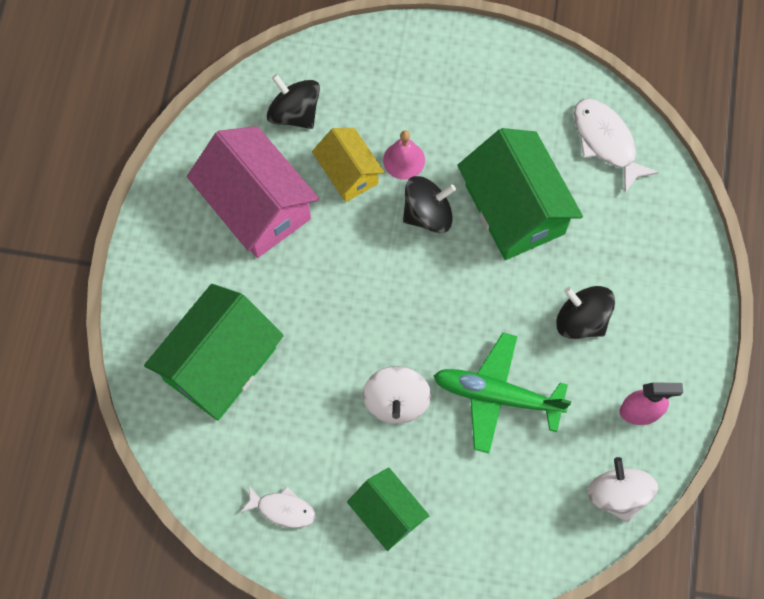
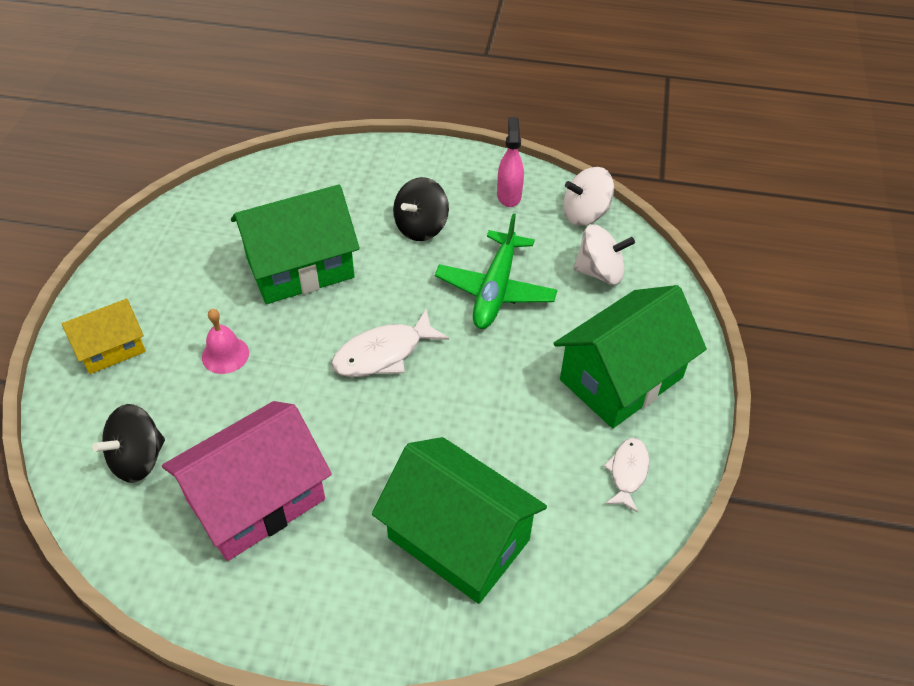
camera: 90 degrees left, 20 degrees down
yellow house [312,128,385,202] -> yellow house moved to [62,299,146,374]
green house [347,468,430,551] -> green house [553,285,707,428], size x1.73
white spinning top [363,366,431,424] -> white spinning top moved to [574,224,635,285]
black spinning top [403,176,456,233] -> none
white fish [574,99,659,193] -> white fish moved to [331,308,449,377]

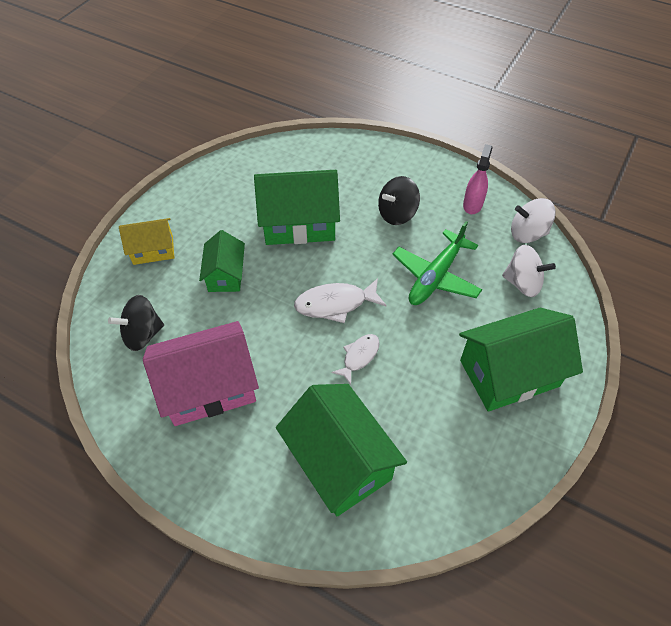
camera: 20 degrees right, 5 degrees up
pink bell [202,309,249,374] -> green house [199,230,245,292]
white fish [603,438,649,513] -> white fish moved to [332,334,380,385]

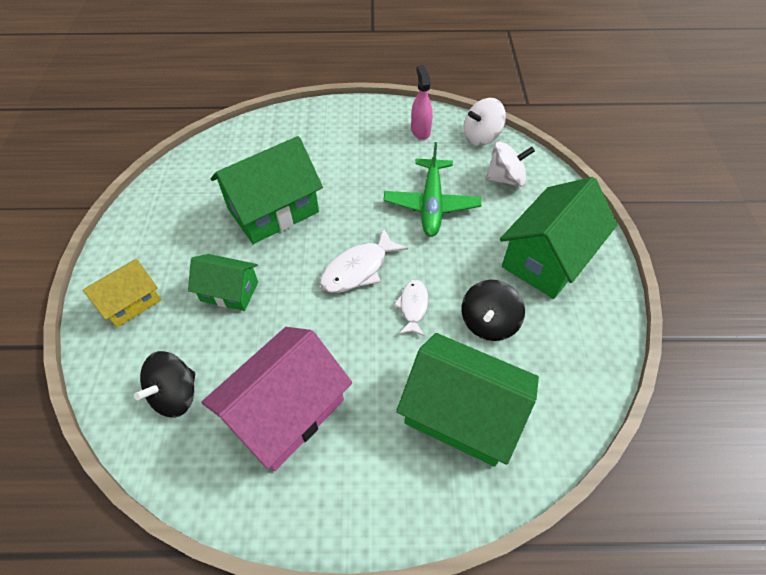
camera: 30 degrees left, 0 degrees up
green house [199,230,245,292] -> green house turned 45 degrees counterclockwise [188,254,258,311]
black spinning top [378,176,420,225] -> black spinning top moved to [461,280,525,341]

